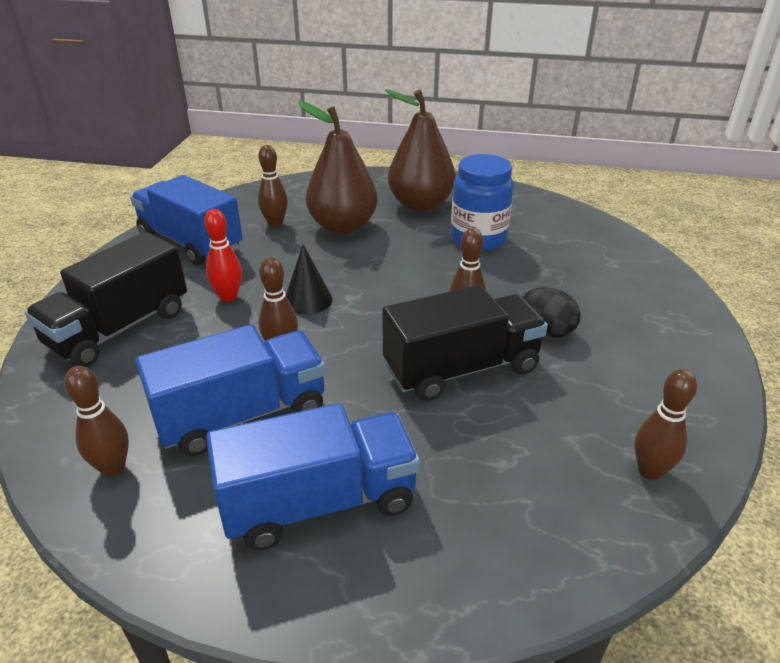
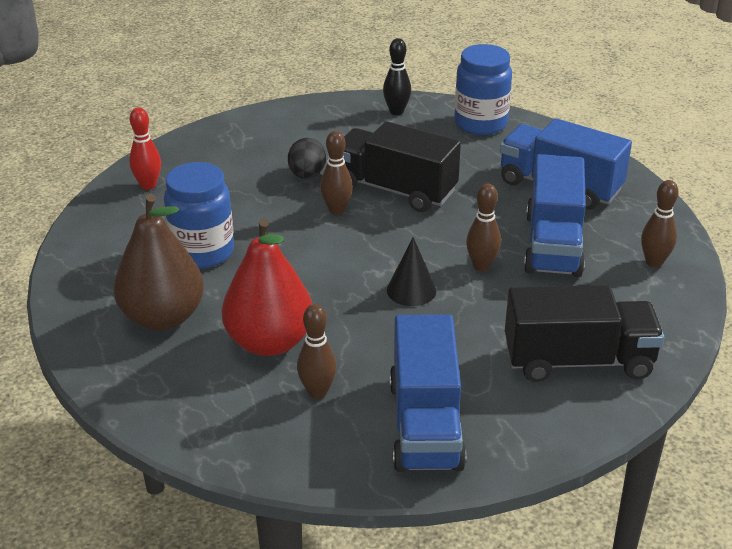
camera: 130 degrees left, 0 degrees up
blue truck [135,324,326,456] -> blue truck turned 105 degrees counterclockwise [524,154,586,277]
red bowling pin [204,209,242,302] -> red bowling pin moved to [129,107,161,190]
brown pear [299,101,378,234] -> red pear [222,218,312,356]
brown bowling pin [634,369,697,480] -> black bowling pin [383,38,411,115]
none -> blue jar [454,44,512,135]

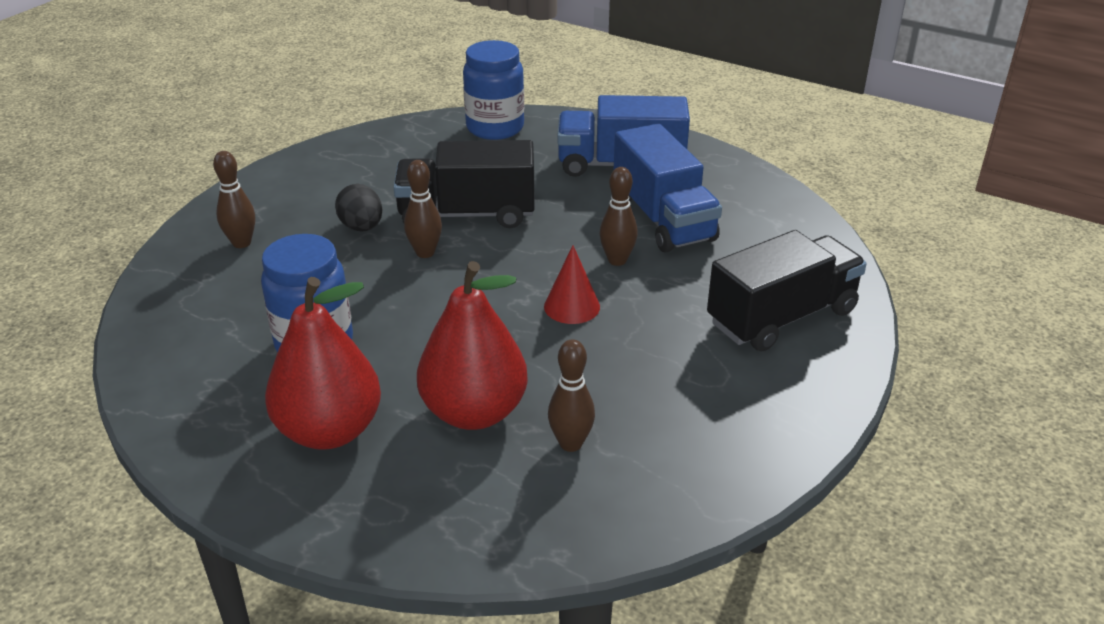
camera: 30 degrees left, 0 degrees up
brown pear [114,194,204,330] -> red pear [265,277,381,450]
red bowling pin [129,107,161,190] -> none
black bowling pin [383,38,411,115] -> none
black cone [387,237,436,306] -> red cone [544,245,600,324]
blue truck [389,314,467,472] -> none
brown bowling pin [641,180,679,268] -> brown bowling pin moved to [213,151,255,248]

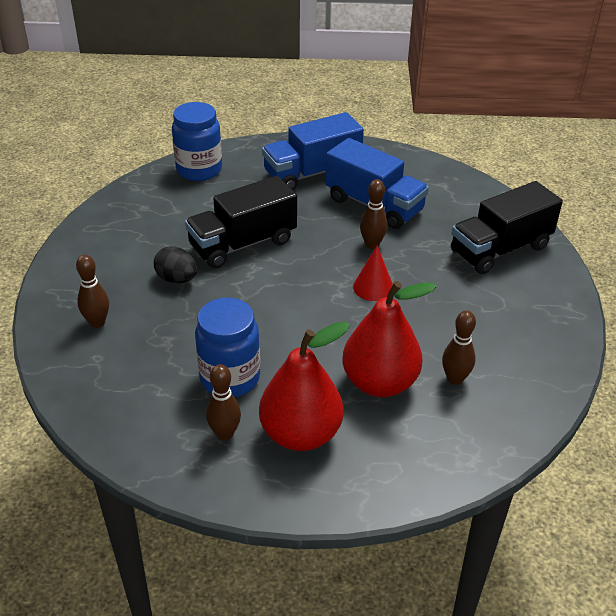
camera: 30 degrees left, 5 degrees up
brown bowling pin [404,160,442,258] -> brown bowling pin moved to [206,364,241,441]
black truck [707,230,867,351] -> black truck turned 150 degrees counterclockwise [451,181,563,274]

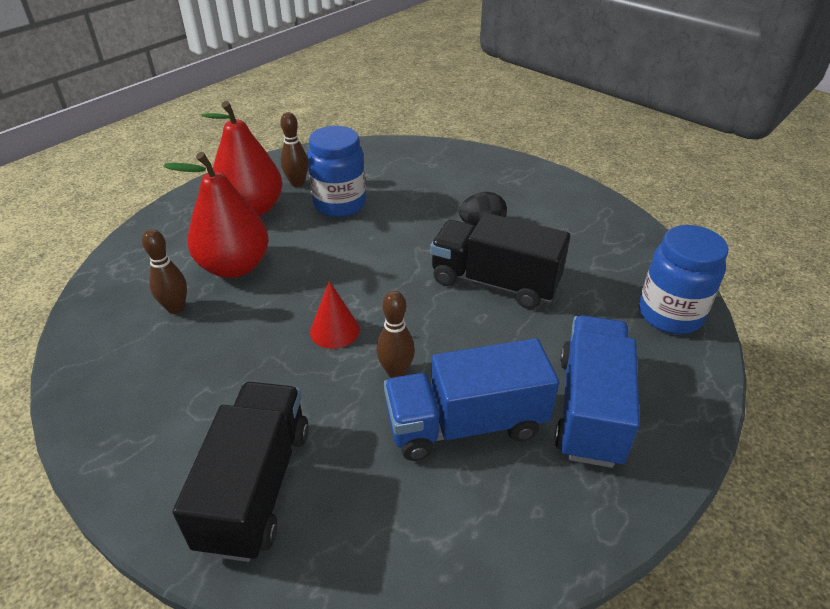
camera: 130 degrees right, 0 degrees up
brown bowling pin [76,255,109,328] -> none
black truck [185,176,297,269] -> black truck turned 75 degrees counterclockwise [430,213,570,309]

